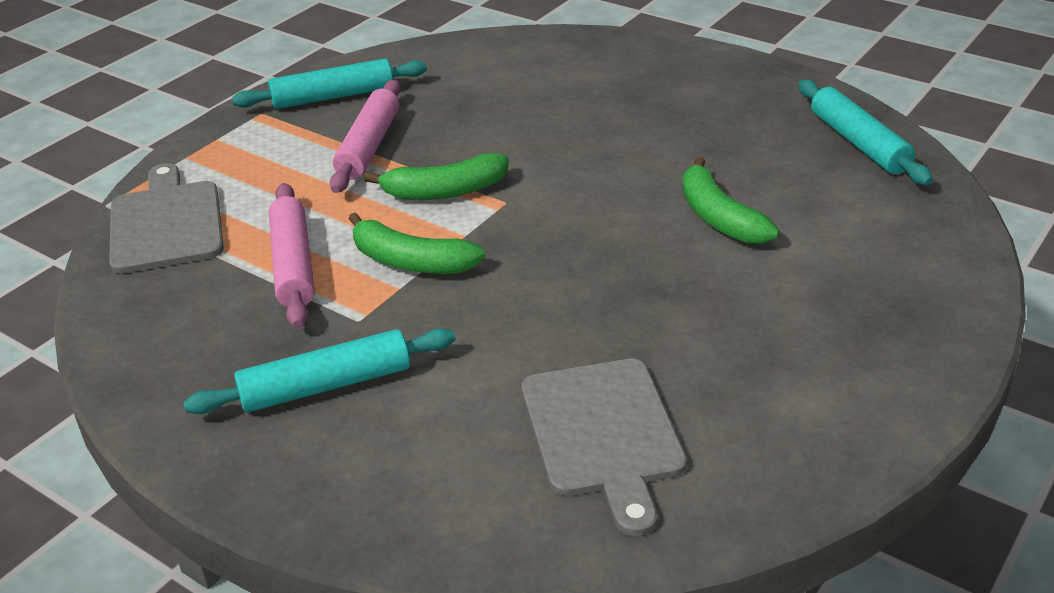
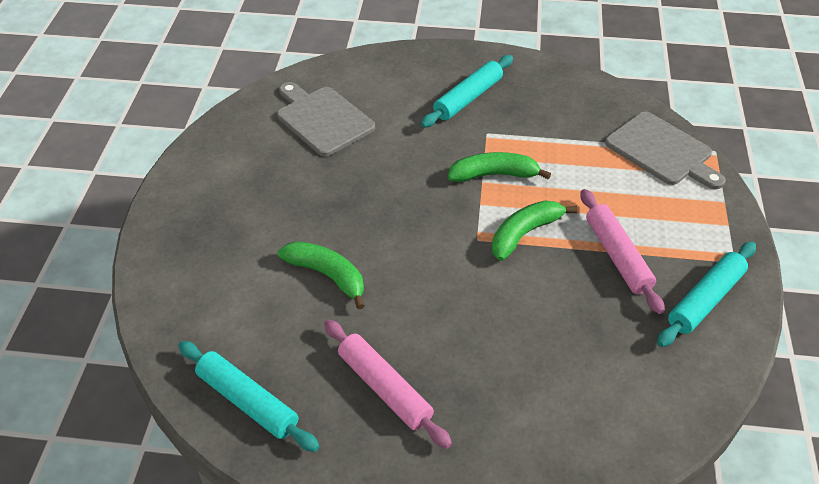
camera: 150 degrees right, 10 degrees up
pink rolling pin [269,183,315,328] -> pink rolling pin moved to [324,319,452,449]

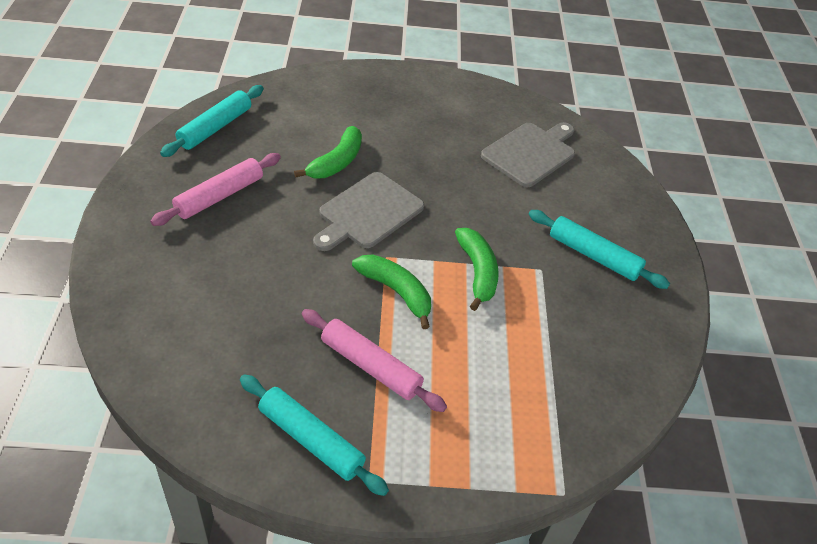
camera: 80 degrees right, 0 degrees up
pink rolling pin [580,189,664,314] -> pink rolling pin turned 60 degrees clockwise [302,309,447,412]
grey cutting board [605,112,725,189] -> grey cutting board moved to [313,172,424,251]

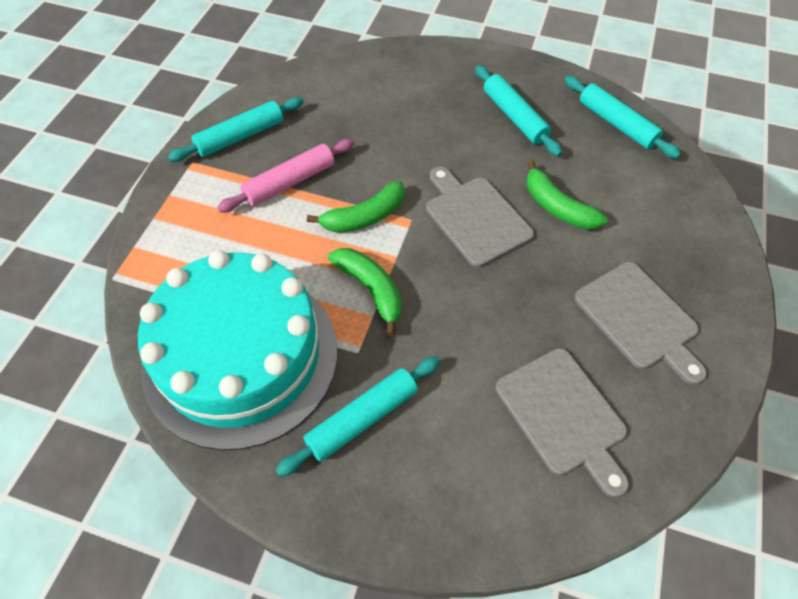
camera: 110 degrees right, 10 degrees up
pink rolling pin [150,153,281,226] -> turquoise rolling pin [475,65,562,157]
green banana [455,228,499,311] -> green banana turned 135 degrees counterclockwise [328,248,402,336]
none -> turquoise cake [138,250,337,451]
none -> grey cutting board [574,262,707,385]

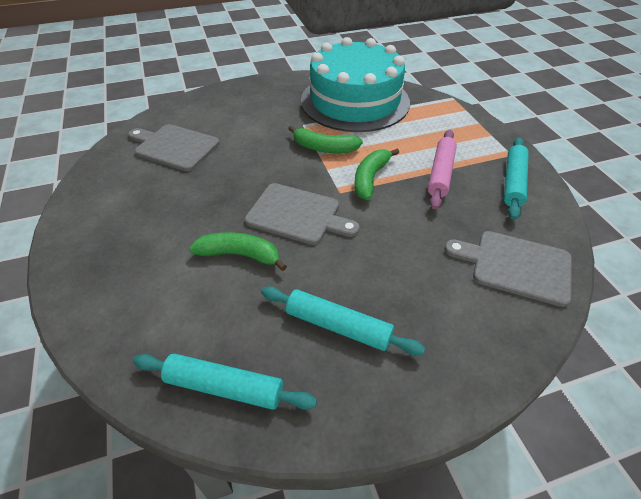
camera: 145 degrees right, 10 degrees down
turquoise rolling pin [276,356,440,477] -> none
grey cutting board [574,262,707,385] -> grey cutting board moved to [445,231,572,307]

